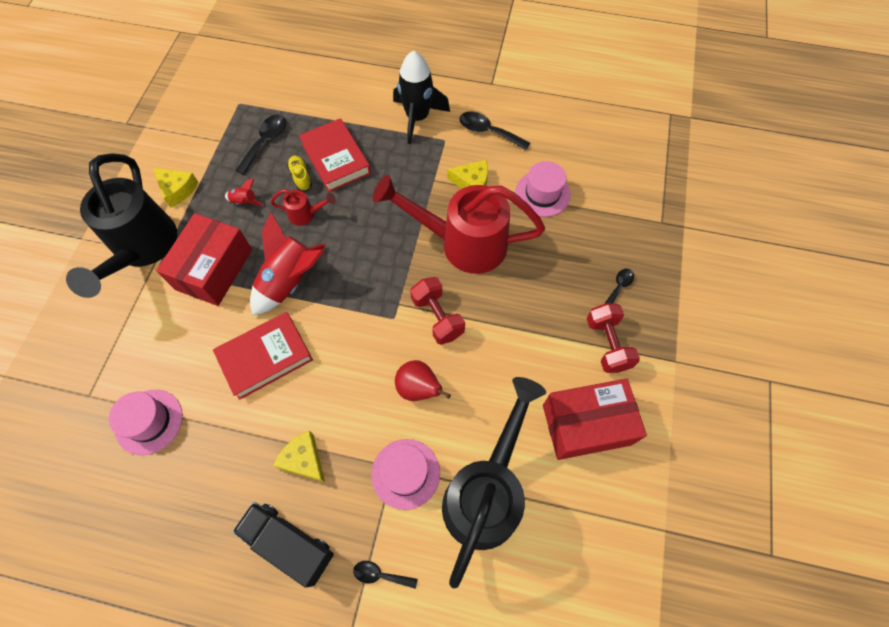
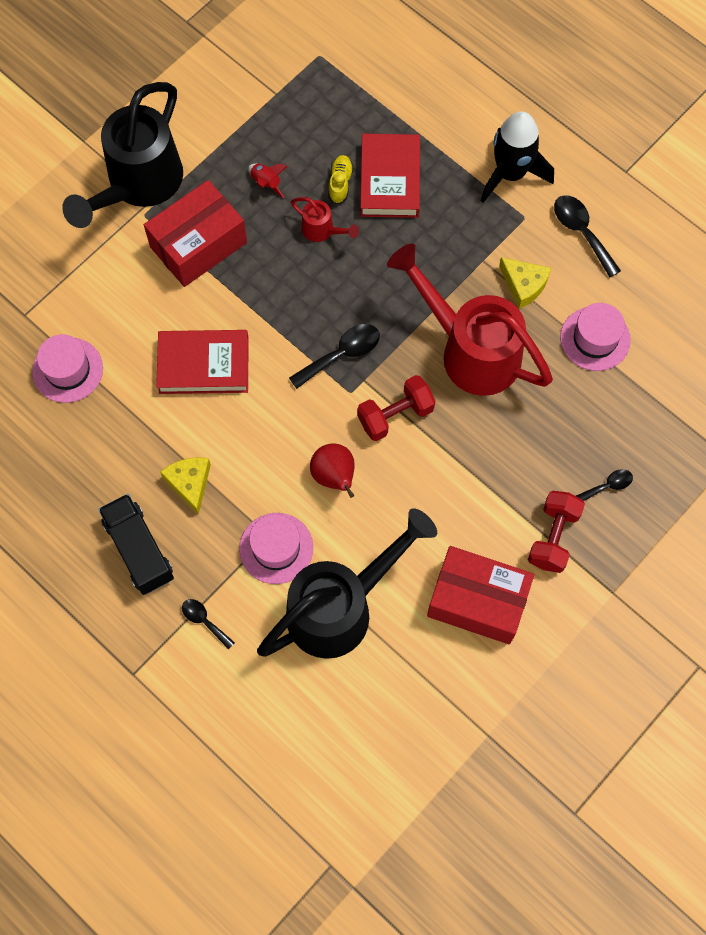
camera: 30 degrees right, 5 degrees up
yellow cheese [153,168,199,208] -> none
black spoon [235,114,286,175] -> black spoon moved to [289,324,380,389]
red rocket [250,212,326,316] -> none
red dumbbell [410,277,465,345] -> red dumbbell turned 60 degrees clockwise [357,375,435,441]

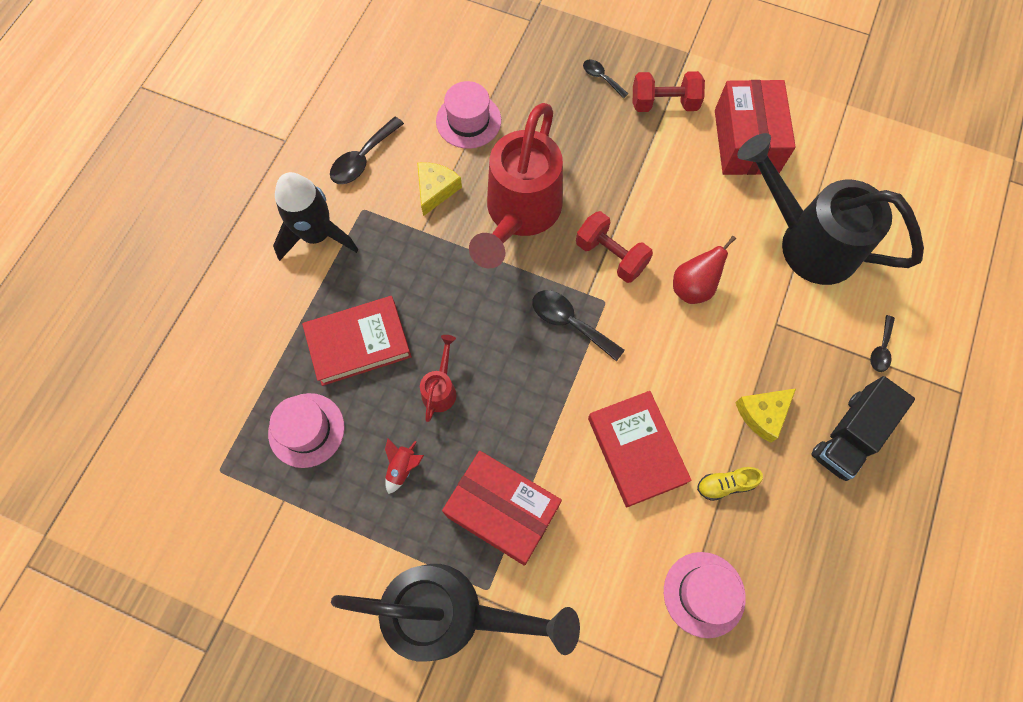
camera: 110 degrees left, 0 degrees up
pink hat [239,513,313,584] -> pink hat moved to [268,393,345,468]
yellow shoe [328,155,354,204] -> yellow shoe moved to [697,467,763,501]

